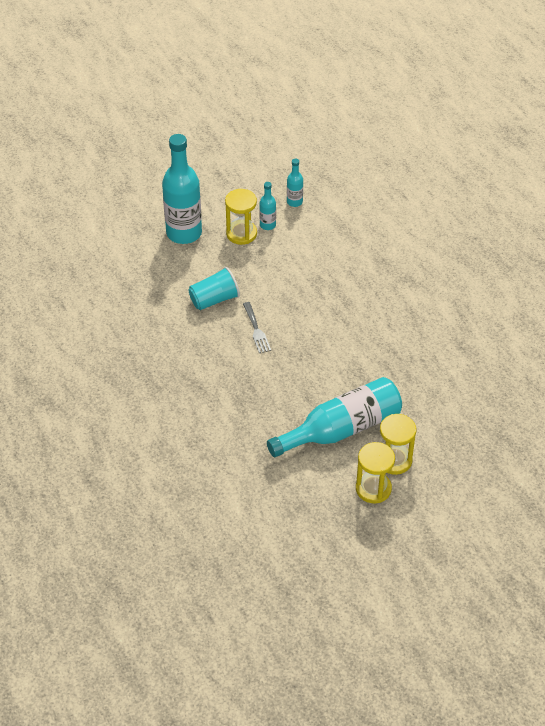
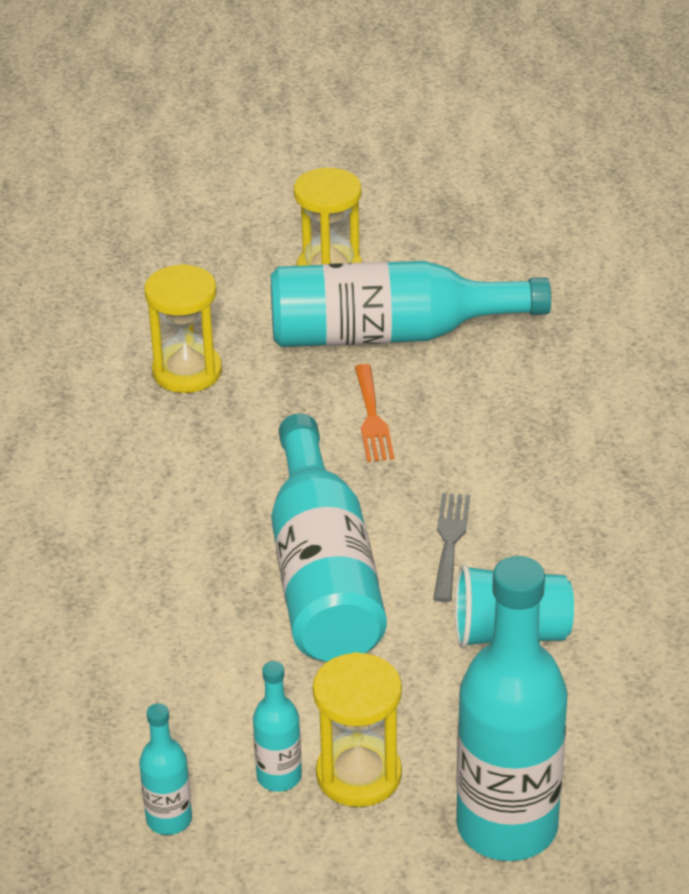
camera: 155 degrees left, 10 degrees down
yellow hourglass [356,442,395,503] -> yellow hourglass moved to [144,264,222,393]
none -> turquoise bottle [271,413,387,662]
none -> orange fork [355,364,394,462]

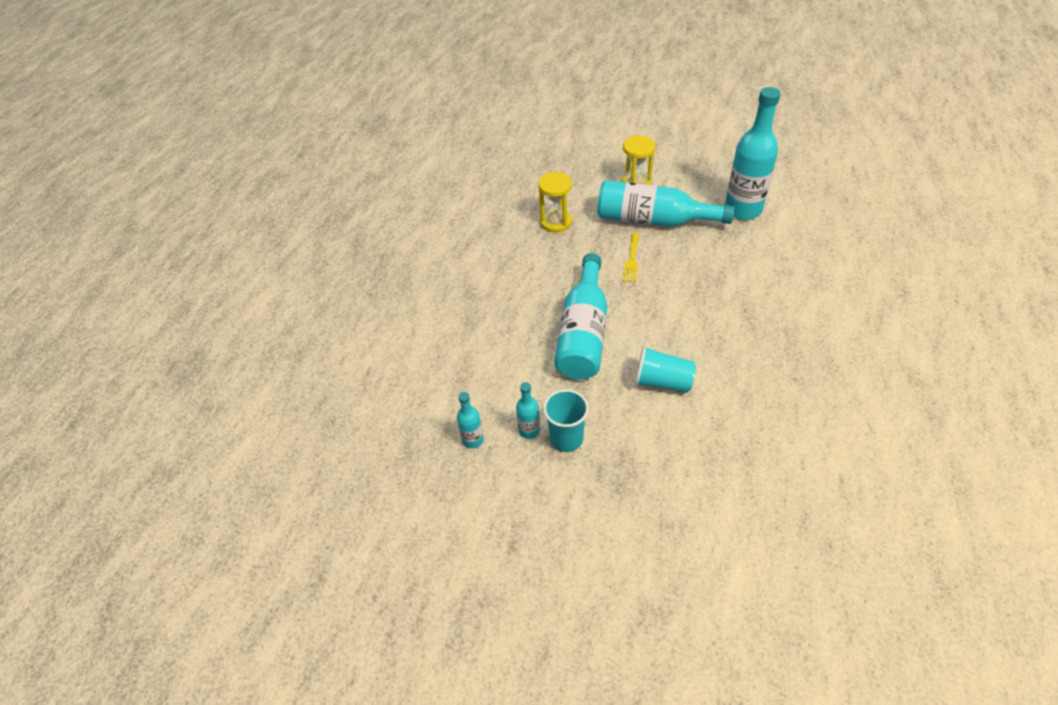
camera: 20 degrees right, 10 degrees up
yellow hourglass [313,652,402,807] -> turquoise cup [543,389,589,452]
orange fork [355,364,394,462] -> yellow fork [623,233,639,282]
grey fork [433,493,470,602] -> none
turquoise bottle [456,556,568,861] -> turquoise bottle moved to [725,87,781,220]

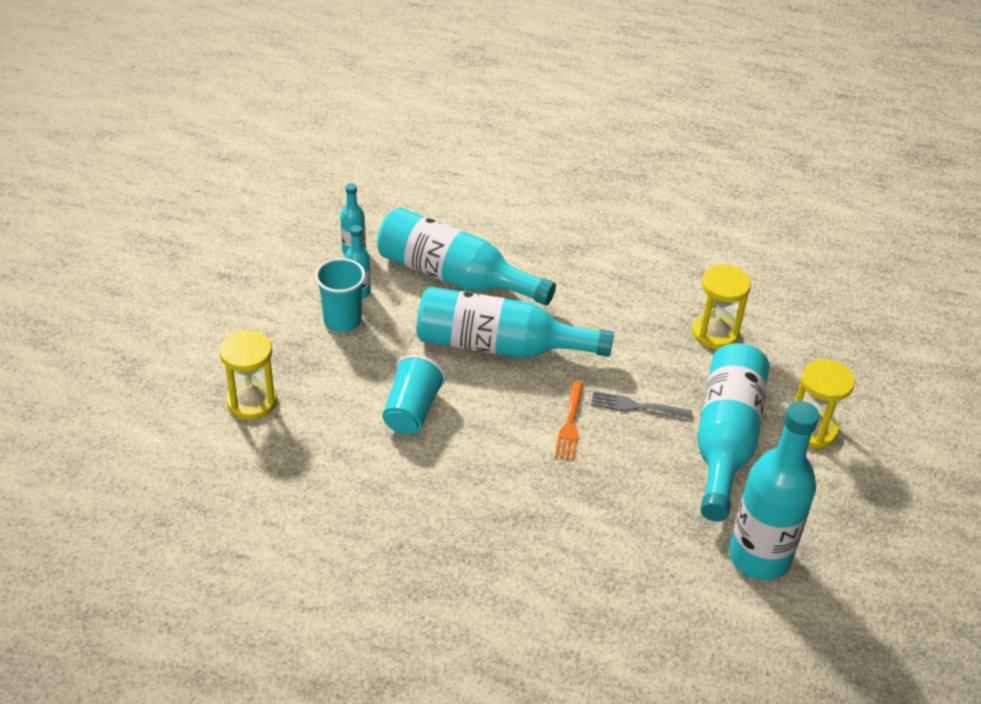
camera: 85 degrees right, 5 degrees down
yellow fork [623,233,639,282] -> grey fork [591,391,692,419]
none -> yellow hourglass [219,330,277,420]
none -> turquoise bottle [377,207,556,305]
none -> orange fork [555,381,583,460]

